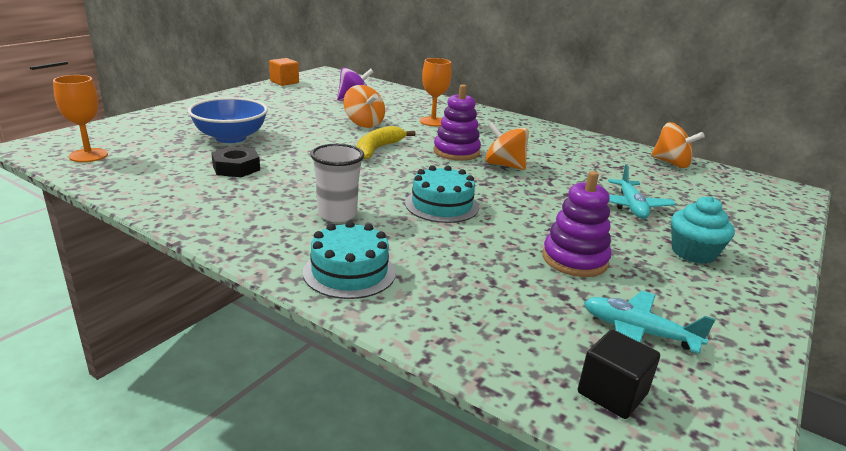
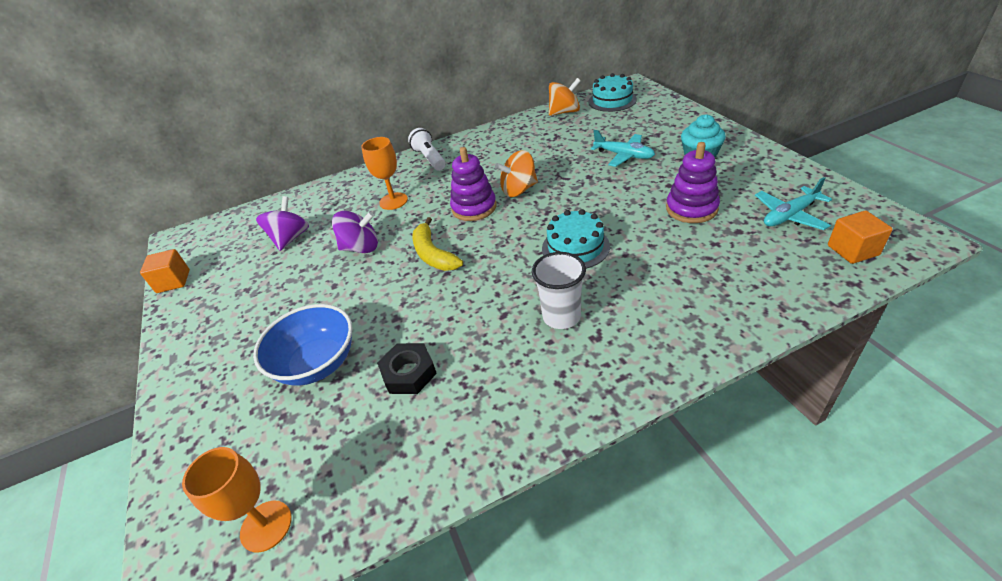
camera: 50 degrees left, 15 degrees up
turquoise cake [303,221,396,299] -> turquoise cake moved to [588,73,637,112]
orange spinning top [344,85,385,128] -> purple spinning top [332,211,378,253]
black cube [578,329,660,419] -> orange cube [828,211,893,264]
none -> white flashlight [408,128,446,171]

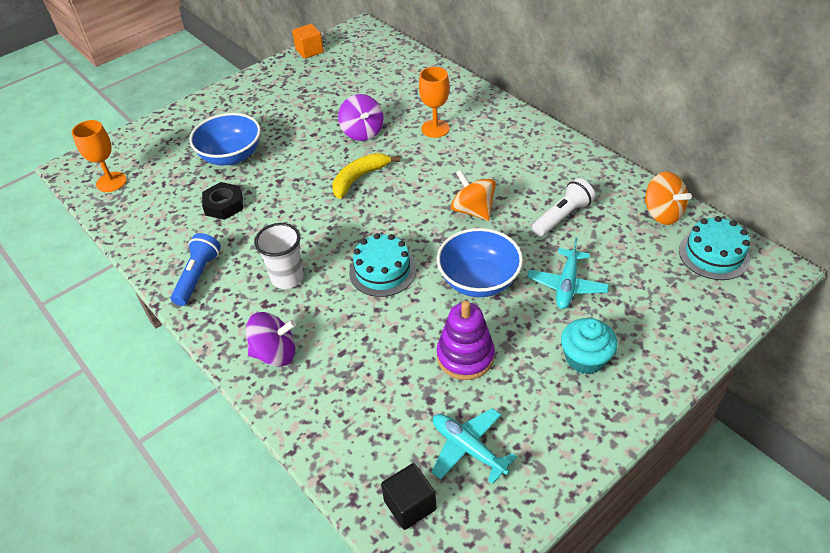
camera: 70 degrees right, 5 degrees up
purple spinning top [256,196,309,251] -> purple spinning top moved to [246,312,296,367]
white flashlight [408,128,446,171] -> white flashlight moved to [532,178,595,236]
purple stacking toy [450,147,497,221] -> none
orange cube [828,211,893,264] -> black cube [381,463,436,530]
none -> blue flashlight [171,233,221,306]
none -> blue bowl [437,228,523,297]

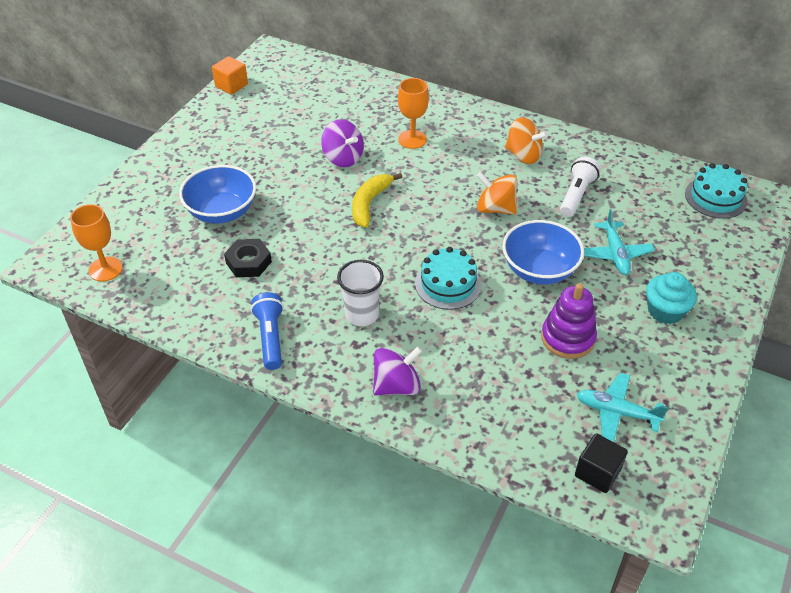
camera: 25 degrees left, 0 degrees up
orange spinning top [644,172,692,225] -> orange spinning top moved to [505,117,548,164]

